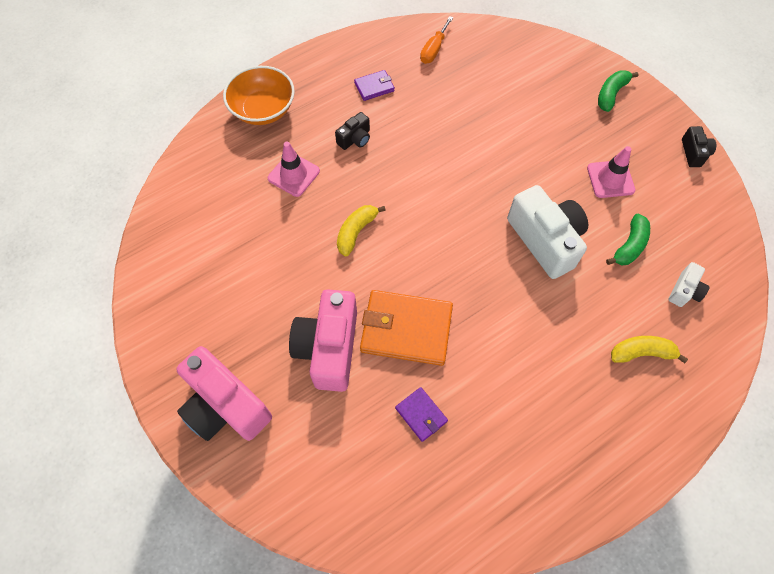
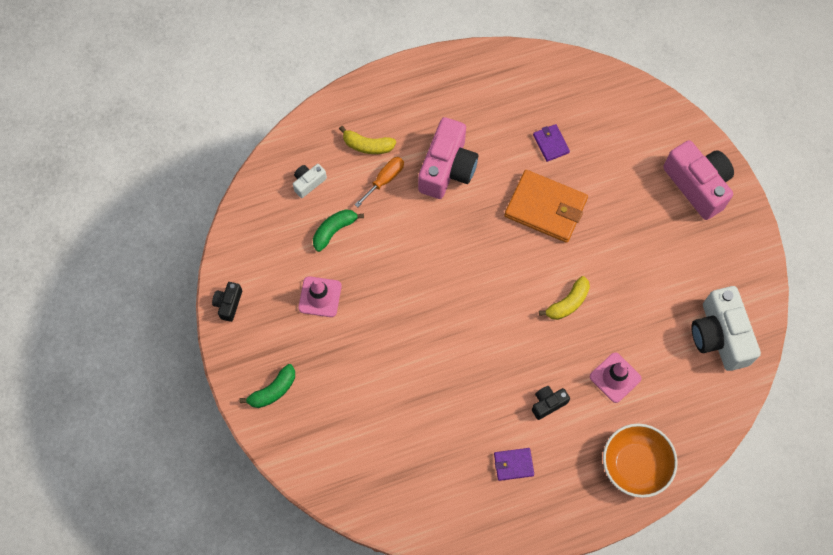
camera: 165 degrees left, 5 degrees up
pink camera [289,289,357,392] -> pink camera moved to [418,117,478,199]
orange screwdriver [420,16,453,64] -> orange screwdriver moved to [355,157,404,207]
white camera [507,185,588,279] -> white camera moved to [692,286,761,371]

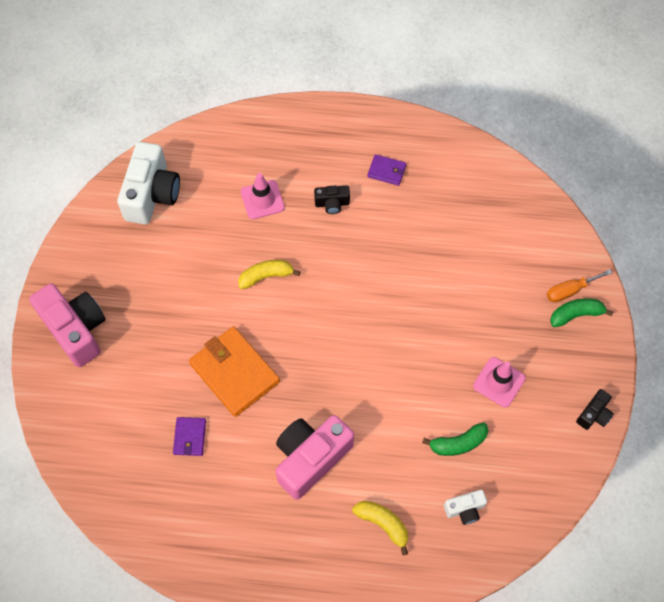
camera: 155 degrees left, 5 degrees down
orange screwdriver [355,157,404,207] -> orange screwdriver moved to [547,269,612,302]
orange bowl [603,424,678,498] -> none
pink camera [663,140,734,220] -> pink camera turned 150 degrees clockwise [29,283,105,367]

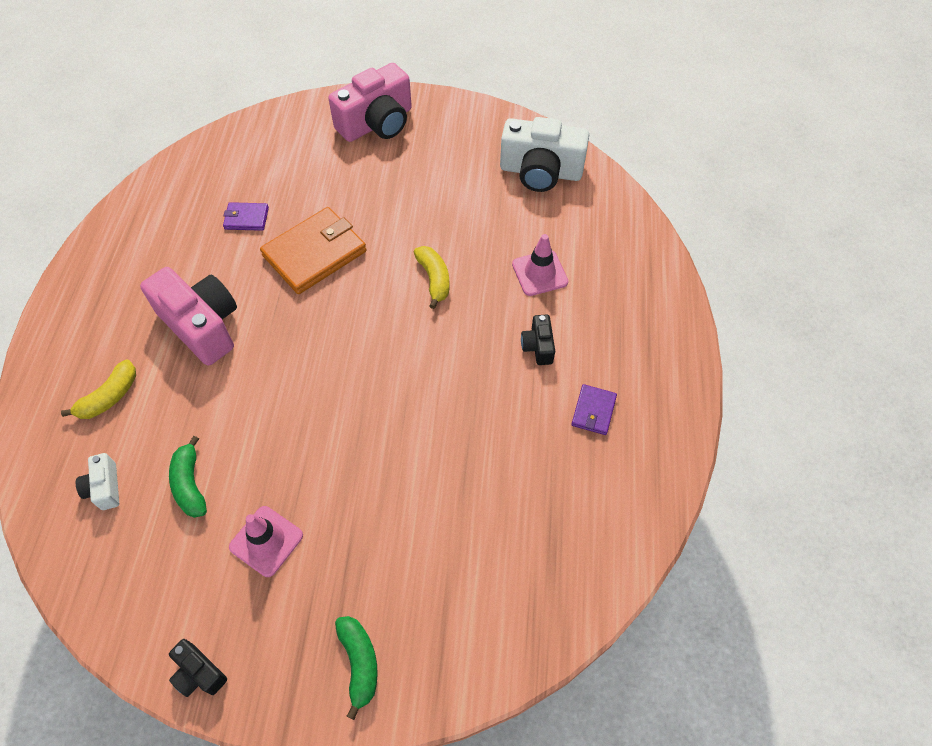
camera: 90 degrees right, 5 degrees down
orange screwdriver [547,269,612,302] -> none

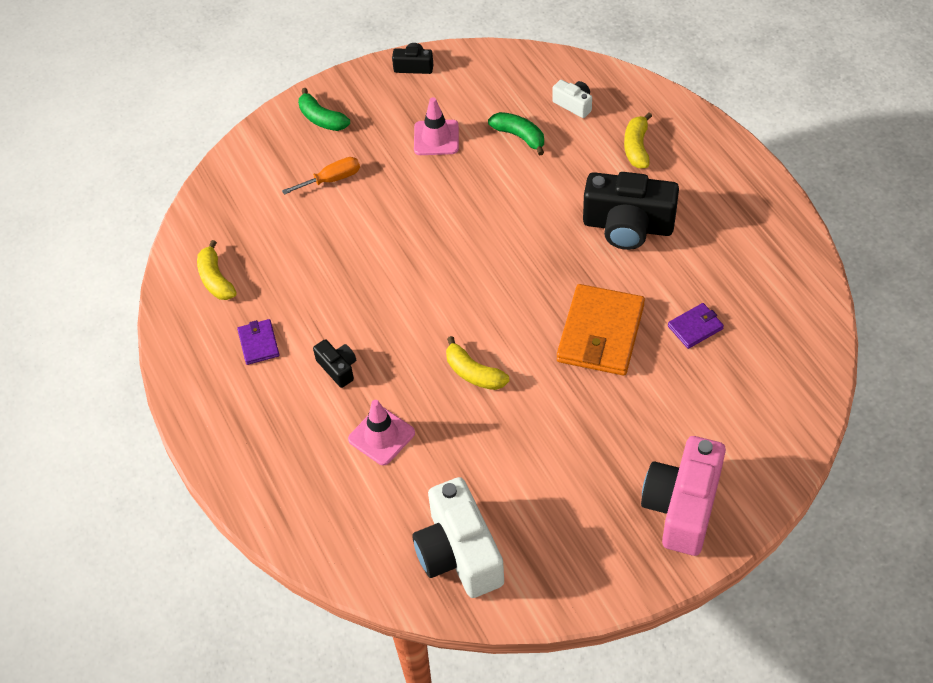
camera: 150 degrees right, 5 degrees down
pink camera [140,267,237,366] -> black camera [583,172,679,250]
white camera [500,117,589,192] -> white camera turned 90 degrees counterclockwise [412,477,504,598]
none -> yellow banana [197,240,236,300]
none -> orange screwdriver [282,157,360,195]

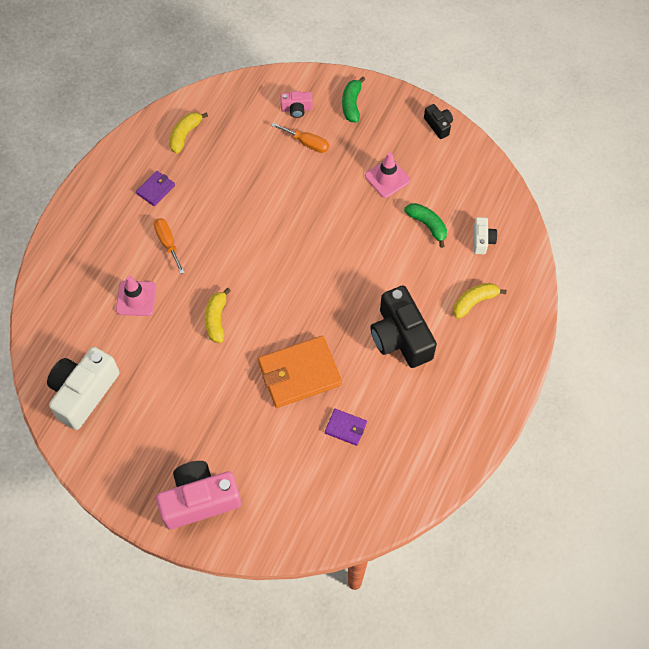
camera: 50 degrees right, 10 degrees up
black camera [313,339,356,388] -> orange screwdriver [154,218,184,274]
green banana [488,112,544,156] -> green banana turned 45 degrees counterclockwise [404,203,447,248]
none -> pink camera [280,91,313,118]

